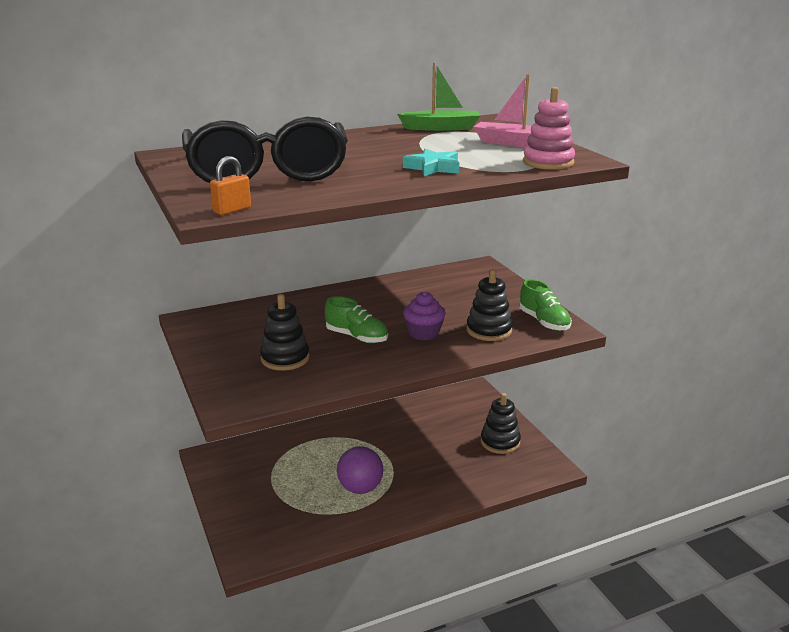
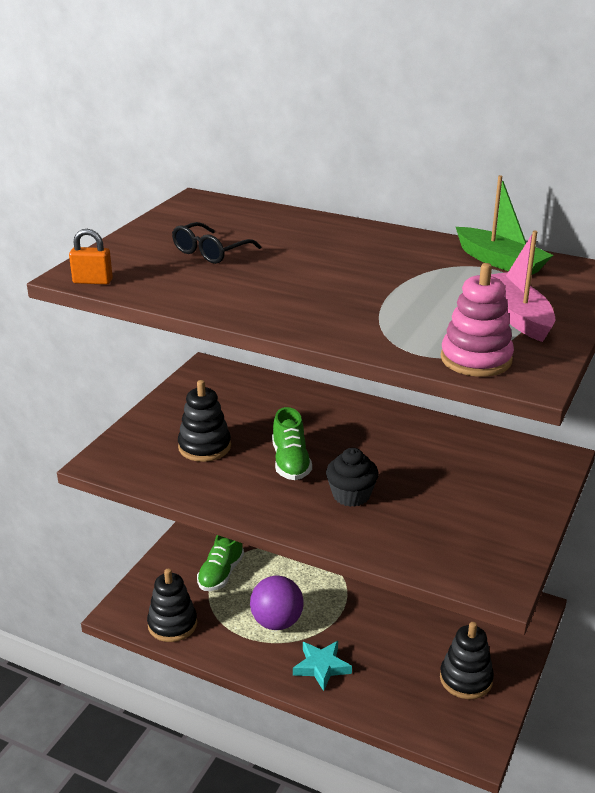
camera: 50 degrees right, 5 degrees up
black glasses [182,117,348,183] -> black glasses [172,222,261,264], size x0.42
turquoise star [403,149,459,176] -> turquoise star moved to [293,641,352,691]
purple cupcake [403,292,446,340] -> black cupcake [326,448,379,507]
black stacking toy [466,269,513,341] -> black stacking toy moved to [147,569,197,642]
green shoe [519,279,572,331] -> green shoe moved to [197,535,244,591]

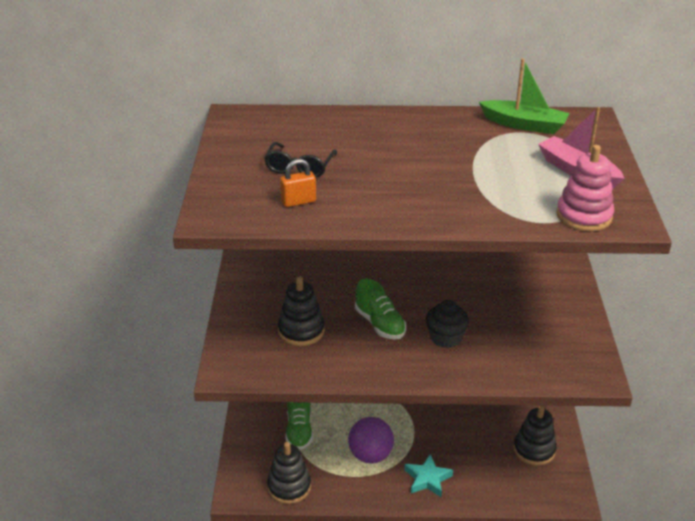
camera: 25 degrees left, 5 degrees up
orange padlock [69,229,113,285] -> orange padlock moved to [280,159,316,207]

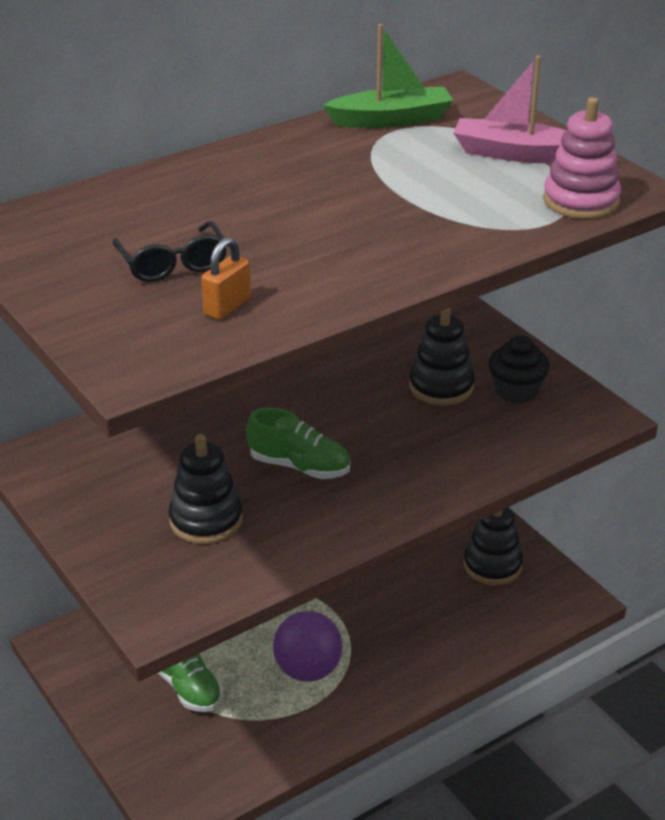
camera: 35 degrees left, 0 degrees up
black stacking toy [267,442,311,504] -> black stacking toy moved to [409,308,475,406]
turquoise star [404,454,453,497] -> none
black cupcake [426,300,469,348] -> black cupcake moved to [489,335,549,403]

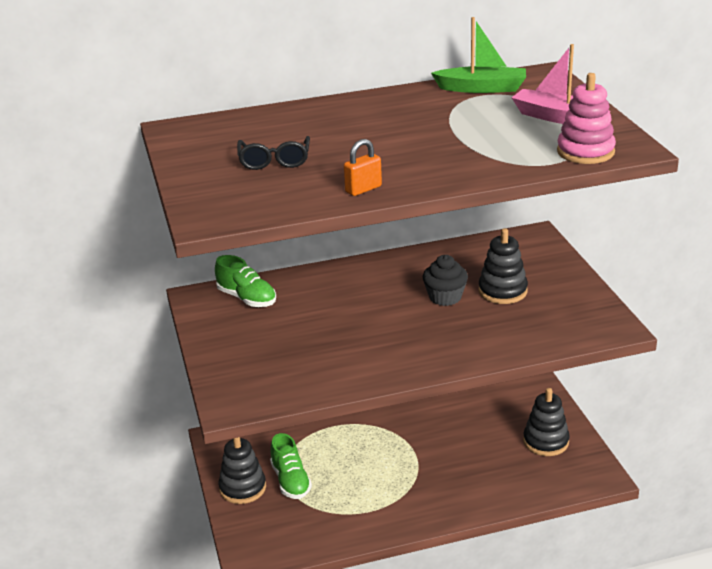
camera: 20 degrees right, 5 degrees down
black stacking toy [168,434,243,544] -> black stacking toy moved to [218,437,266,504]
orange padlock [201,237,251,320] -> orange padlock moved to [344,139,382,196]
green shoe [246,408,350,479] -> green shoe moved to [215,255,276,307]
purple ball [273,611,343,682] -> none
black cupcake [489,335,549,403] -> black cupcake moved to [423,255,468,306]

